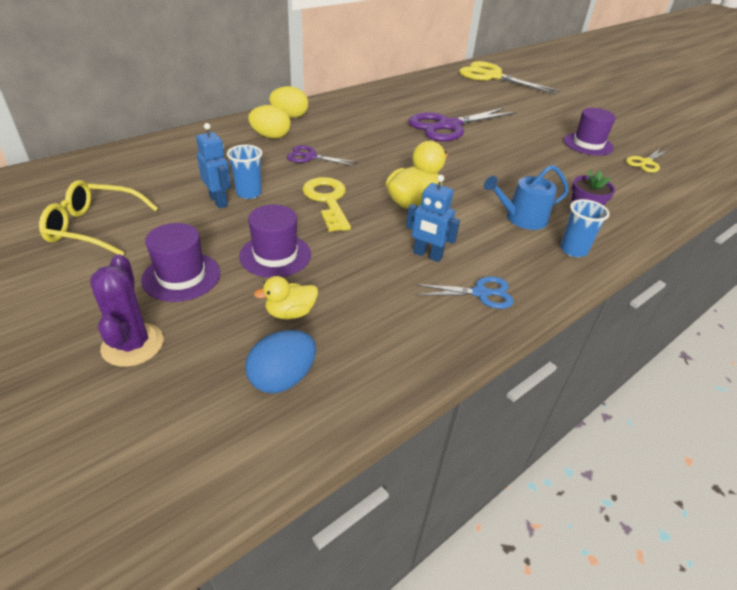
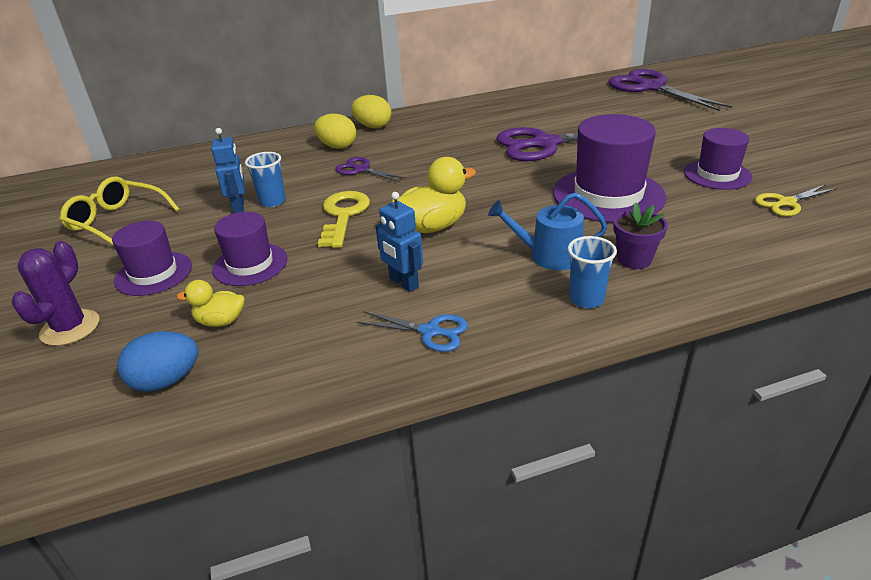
camera: 25 degrees right, 5 degrees down
yellow scissors [459,61,561,95] -> purple scissors [609,69,732,111]
none -> purple hat [553,114,666,223]

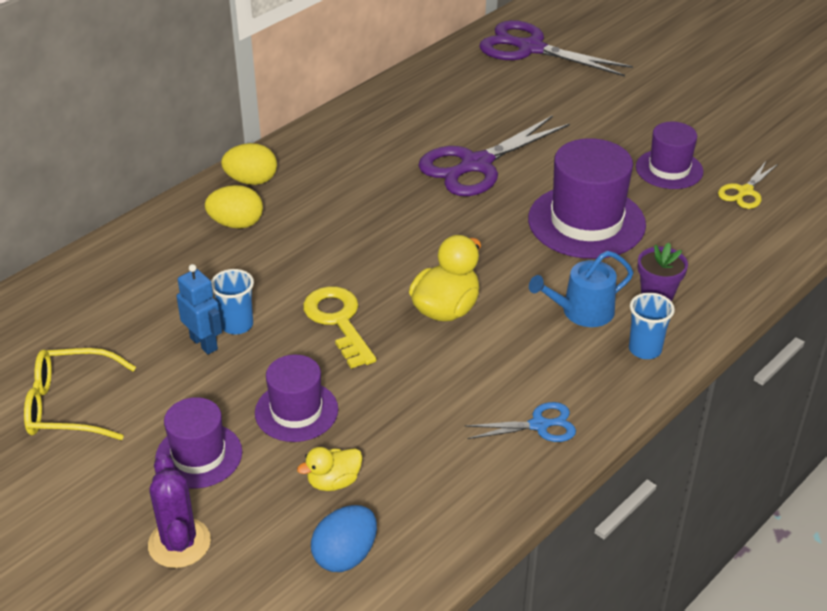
camera: 30 degrees left, 5 degrees up
purple scissors [335,157,406,182] -> none
blue robot [376,192,423,292] -> none

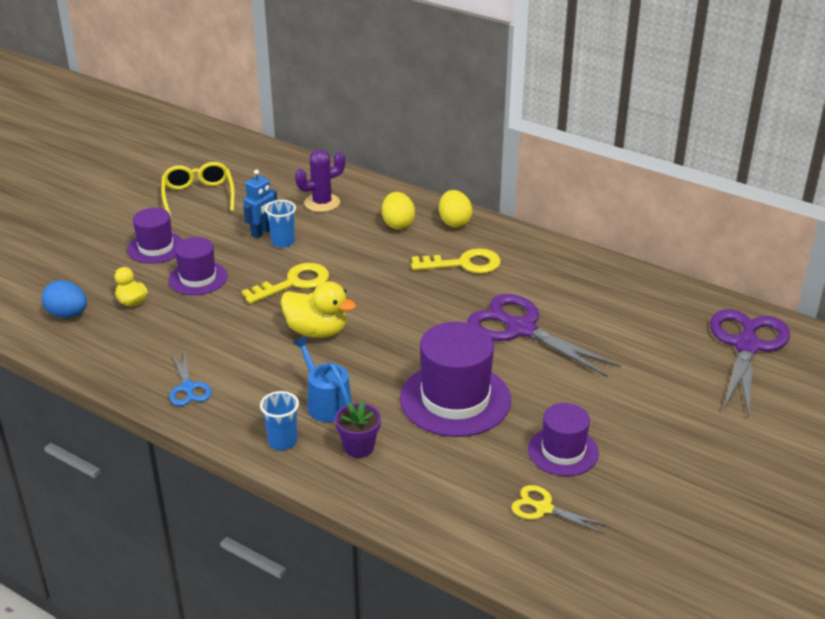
camera: 80 degrees right, 5 degrees down
purple cactus [148,454,211,568] -> purple cactus moved to [295,150,345,212]
none -> yellow key [411,248,501,274]

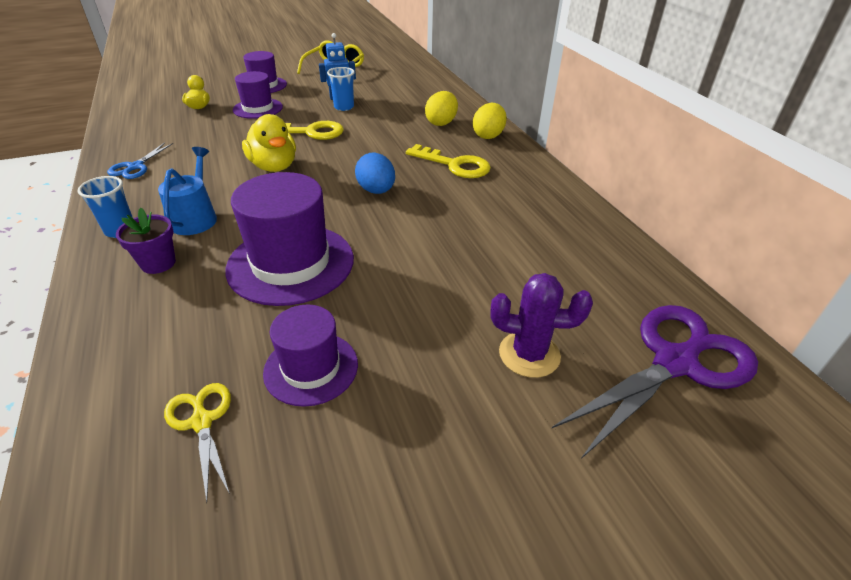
camera: 35 degrees right, 5 degrees up
blue egg [42,280,87,318] -> blue egg moved to [355,153,395,194]
purple cactus [295,150,345,212] -> purple cactus moved to [490,273,593,378]
purple scissors [467,294,621,377] -> none

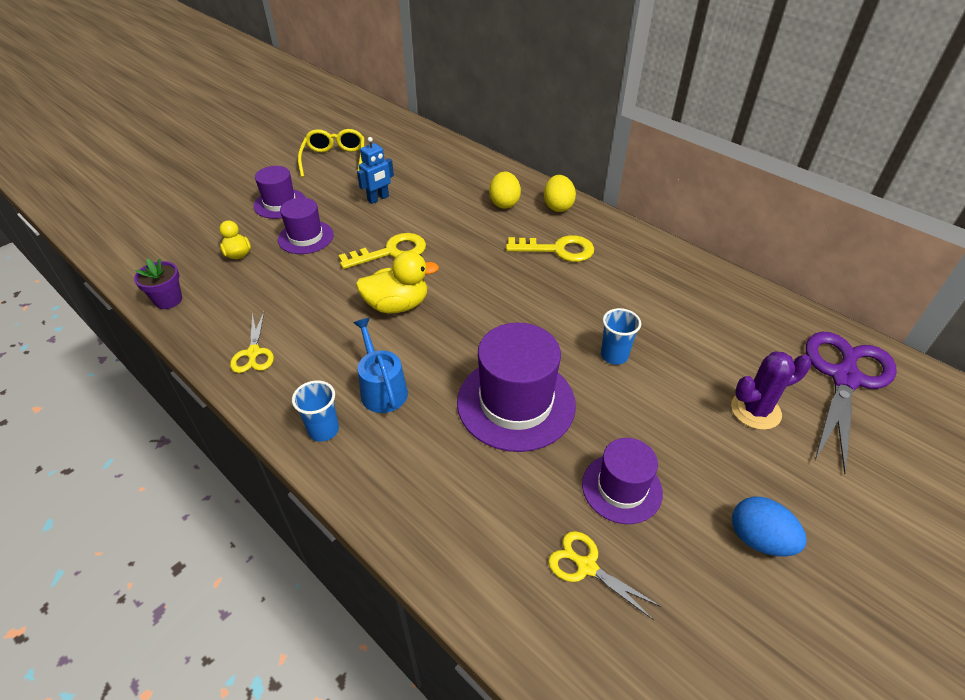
camera: 25 degrees left, 5 degrees up
blue scissors [107,142,173,179] -> yellow scissors [230,312,274,373]
purple flower pot [116,208,176,274] -> purple flower pot moved to [134,259,182,309]
yellow duck [242,114,296,172] -> yellow duck turned 45 degrees counterclockwise [356,251,439,313]
blue cup [327,67,355,111] -> blue cup moved to [601,308,641,365]
blue egg [355,153,395,194] -> blue egg moved to [732,497,807,556]

